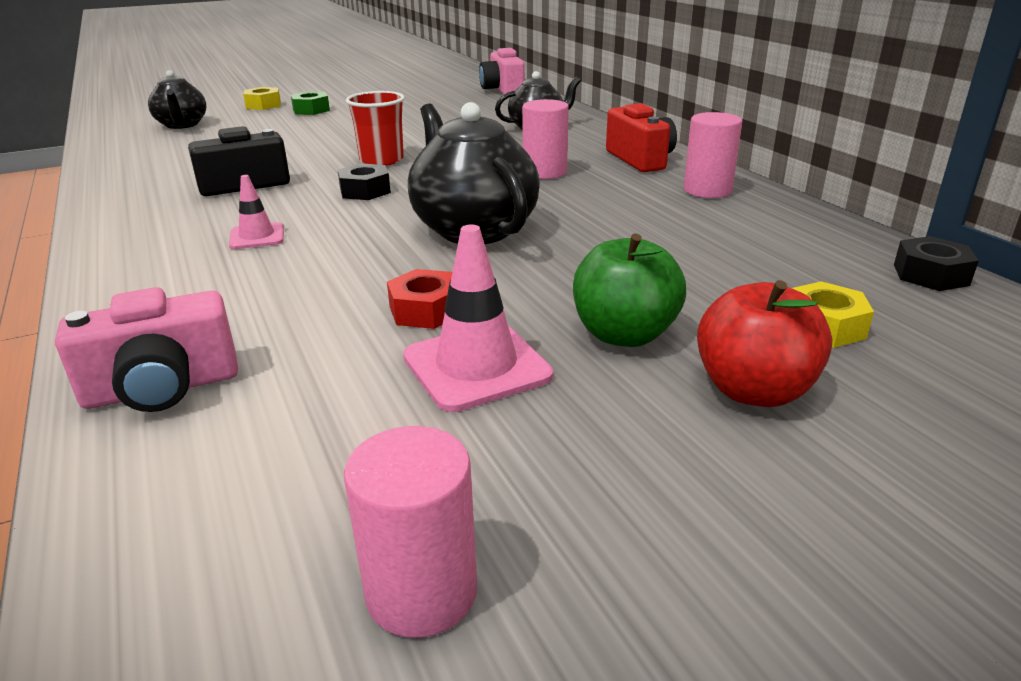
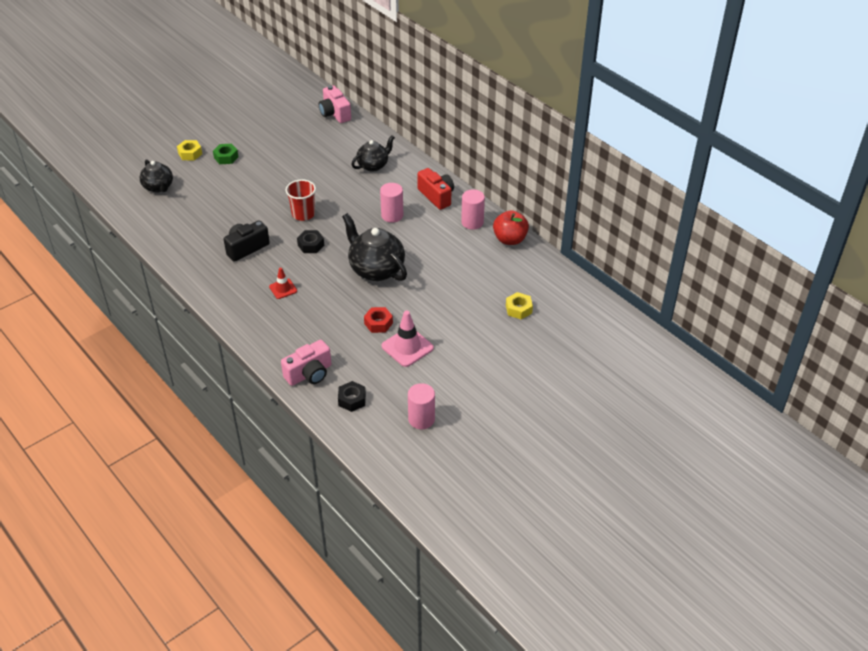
camera: 15 degrees left, 15 degrees up
pink traffic cone [229,175,284,249] -> red traffic cone [269,268,297,299]
green apple [573,233,686,347] -> none
red apple [697,280,832,407] -> red apple moved to [493,210,529,245]
black nut [894,236,979,291] -> black nut moved to [338,381,366,412]

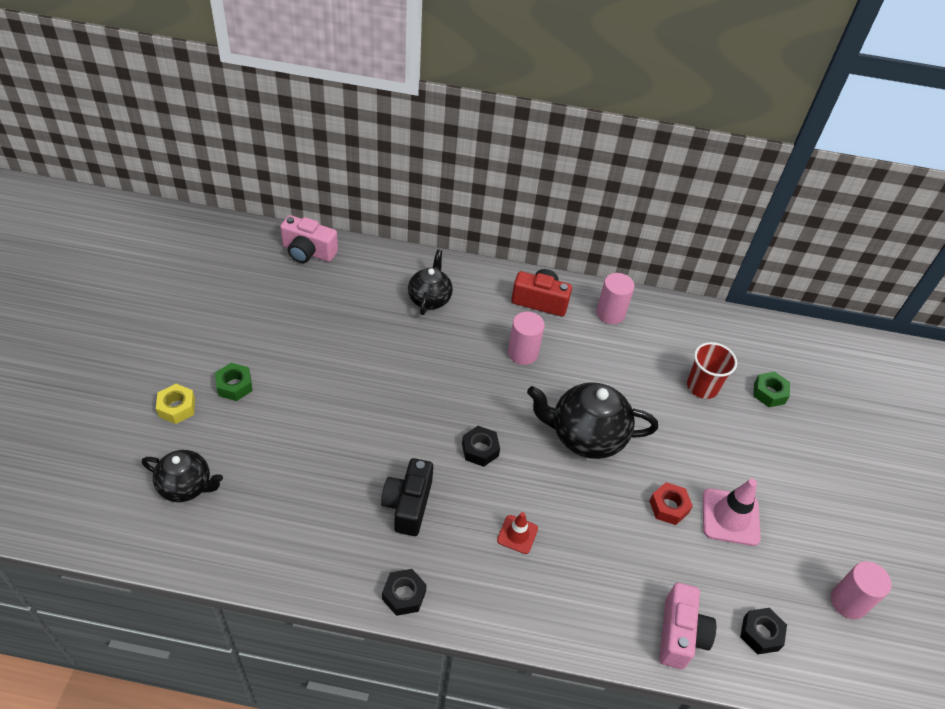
camera: 45 degrees left, 5 degrees up
red cup [286,179,316,221] -> red cup moved to [687,342,737,399]
red apple [493,210,529,245] -> none
yellow nut [506,292,533,319] -> green nut [753,371,790,407]
none -> black nut [382,569,427,616]

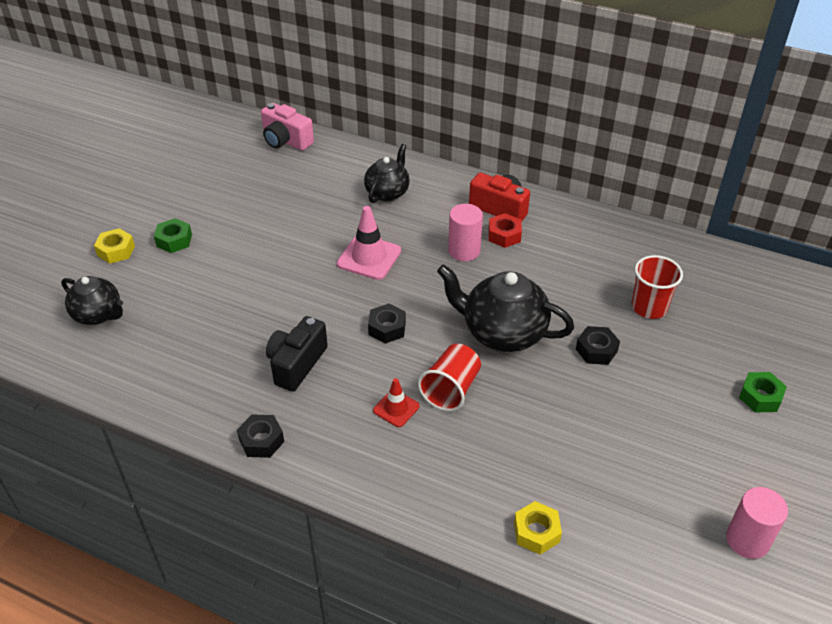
camera: 20 degrees right, 5 degrees down
pink cylinder [596,273,635,324] -> none
red nut [649,482,693,525] -> red nut moved to [489,213,522,248]
pink camera [659,583,716,669] -> yellow nut [514,501,562,555]
pink traffic cone [703,479,761,546] -> pink traffic cone moved to [337,206,401,280]
black nut [740,608,787,654] -> black nut moved to [576,326,620,365]
green nut [753,371,790,407] -> green nut moved to [739,372,787,412]
none -> red cup [418,344,481,411]

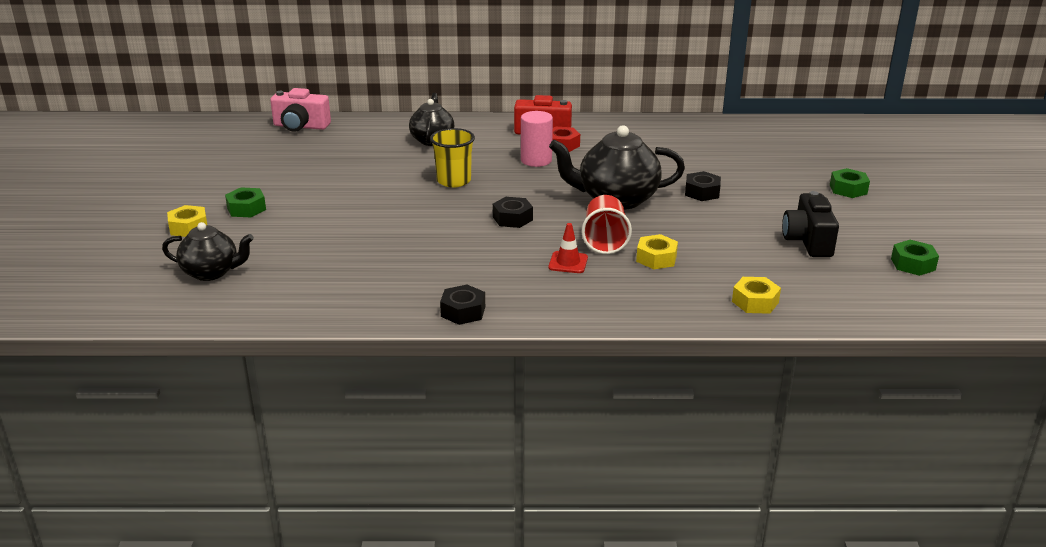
camera: 25 degrees left, 15 degrees down
black camera [266,316,328,392] -> black camera moved to [782,191,839,257]
pink traffic cone [337,206,401,280] -> yellow cup [430,128,475,188]
red cup [632,255,683,319] -> none
pink cylinder [726,487,788,559] -> green nut [891,240,939,276]
none -> yellow nut [636,234,678,269]

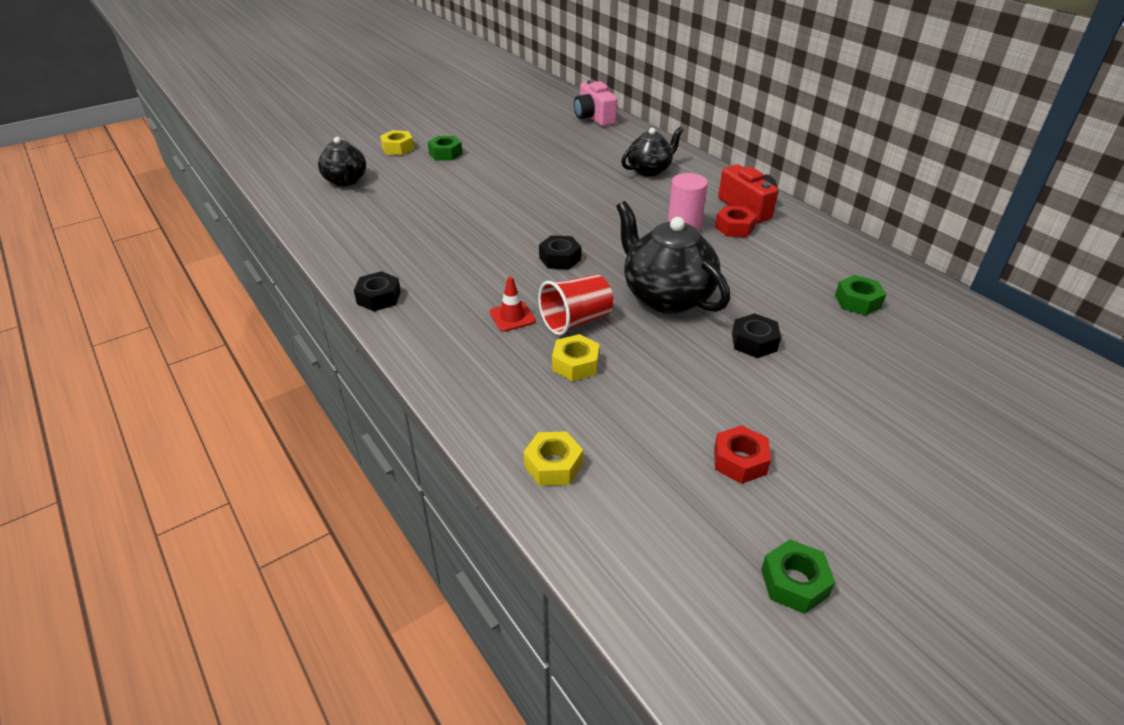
camera: 55 degrees right, 10 degrees up
yellow cup [430,128,475,188] -> none
black camera [782,191,839,257] -> red nut [714,425,771,484]
green nut [830,168,870,198] -> green nut moved to [835,275,886,315]

